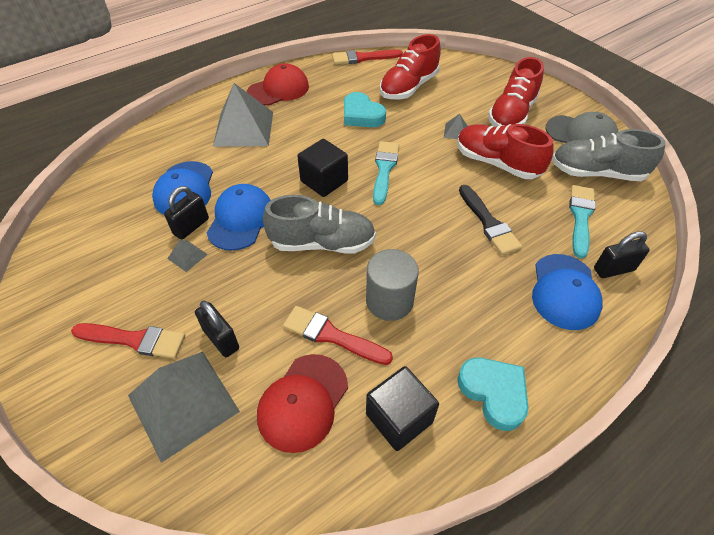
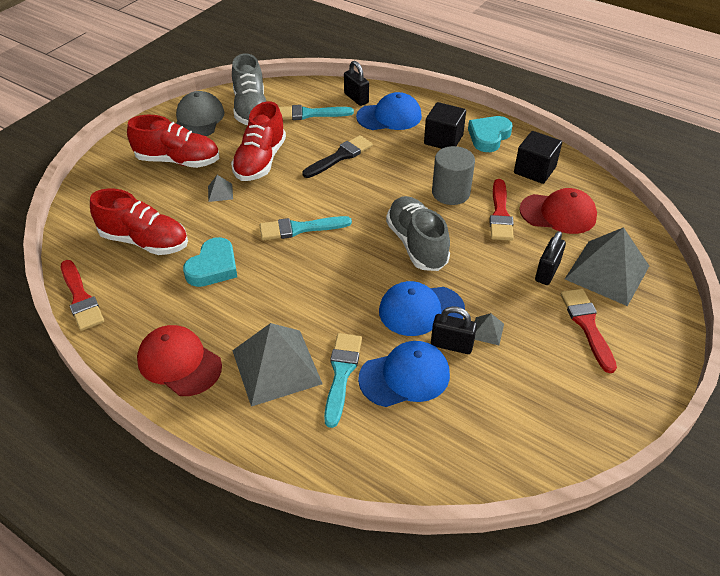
camera: 110 degrees left, 5 degrees down
black cube [297,139,348,197] -> black cube moved to [424,102,466,149]
none -> turquoise brush [324,333,362,428]

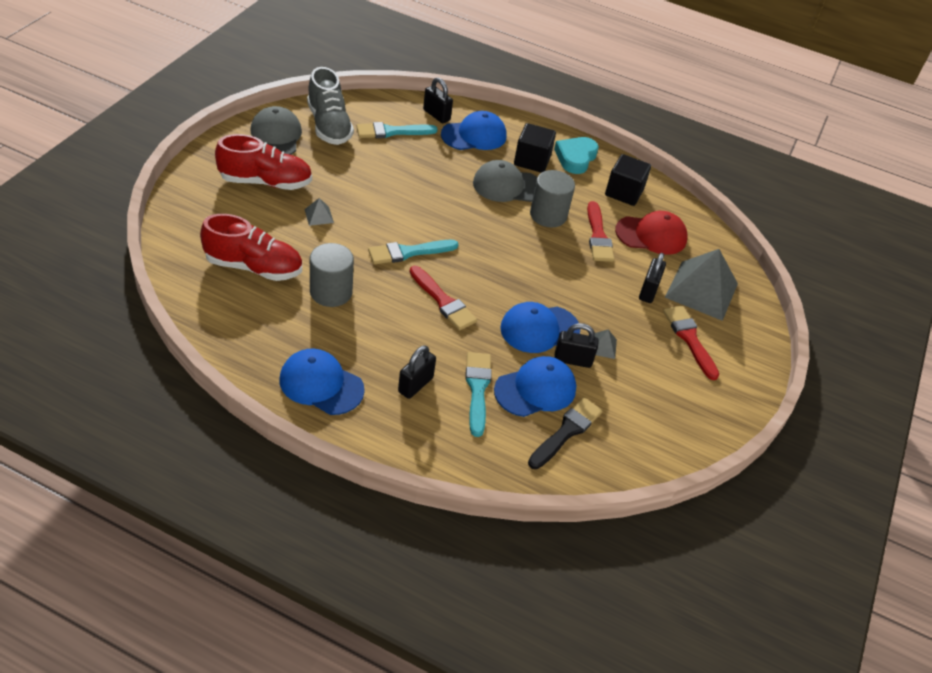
camera: 15 degrees left, 0 degrees up
red brush [61,260,104,331] -> red brush moved to [410,266,477,330]
red cap [137,325,222,396] -> blue cap [279,349,365,415]
turquoise heart [183,237,237,287] -> grey cylinder [310,243,354,307]
red shoe [231,101,286,181] -> none
grey pyramid [232,323,323,407] -> black padlock [398,345,436,399]
black brush [302,135,373,178] -> black brush moved to [528,397,603,469]
grey shoe [386,196,450,271] -> none
none -> grey cap [473,160,537,202]

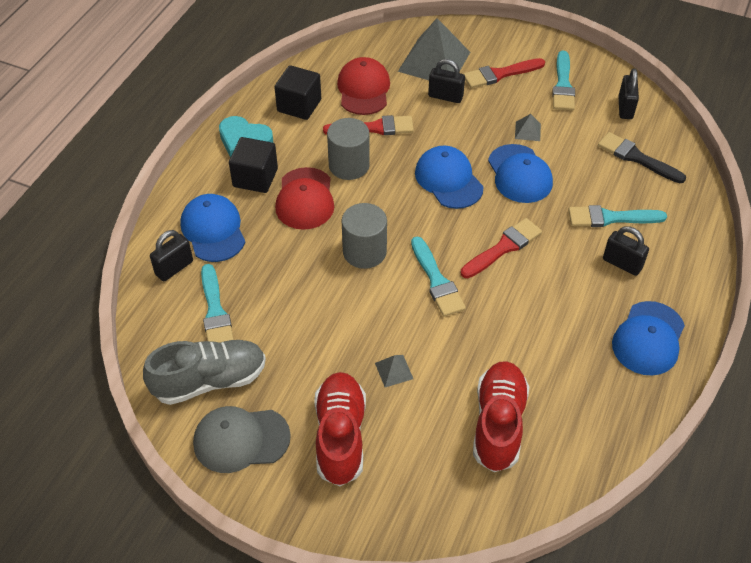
camera: 85 degrees left, 5 degrees up
grey cylinder [310,243,354,307] -> grey cylinder moved to [342,203,387,269]
grey cap [473,160,537,202] -> red cap [275,167,334,230]
blue cap [494,356,576,417] -> blue cap moved to [415,146,484,209]
black padlock [554,323,599,368] -> black padlock moved to [618,68,639,119]
none -> turquoise brush [552,51,575,111]

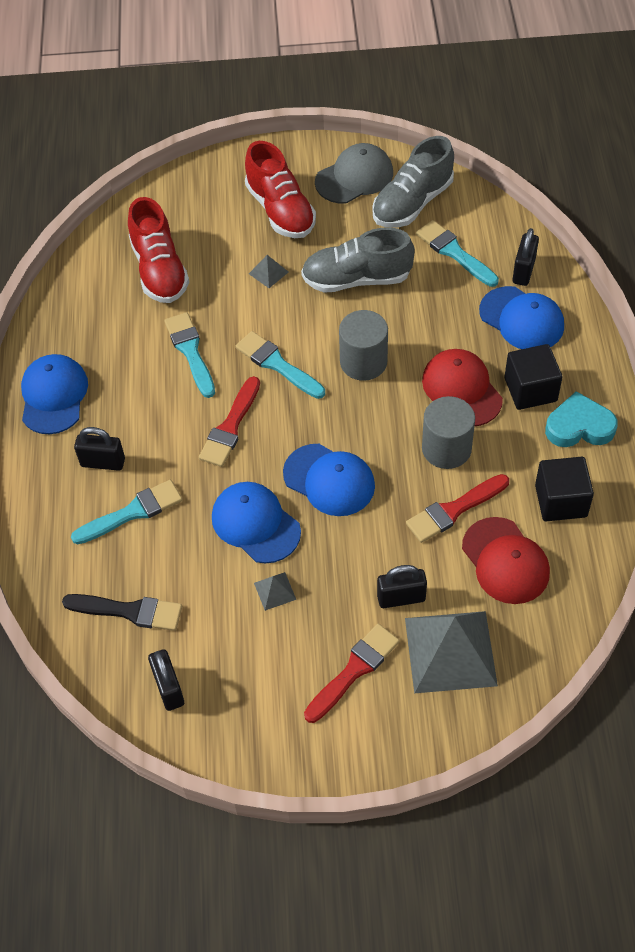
camera: 155 degrees right, 5 degrees up
turquoise brush [552,51,575,111] -> turquoise brush moved to [164,312,215,398]
none -> grey shoe [301,227,415,293]

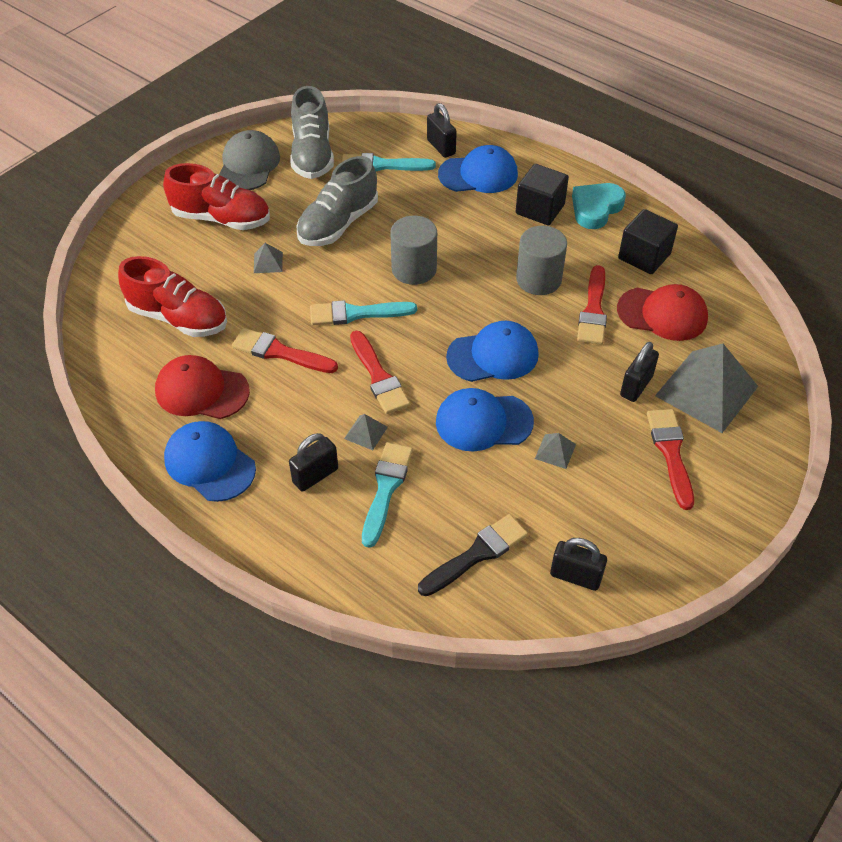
camera: 50 degrees left, 5 degrees down
turquoise brush [164,312,215,398] -> red brush [232,328,338,373]
red cap [422,349,503,426] -> red cap moved to [155,355,250,419]
none -> grey pyramid [344,414,388,450]

